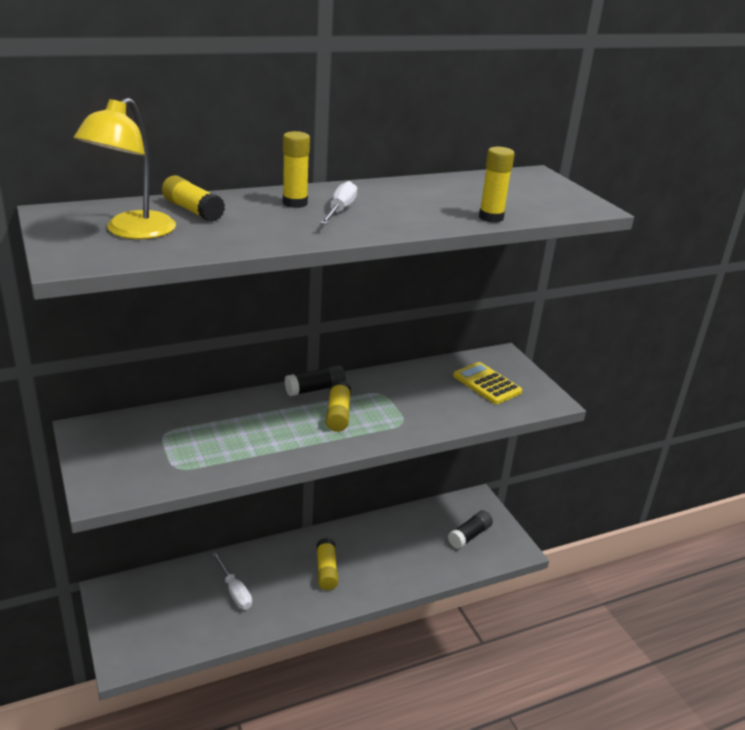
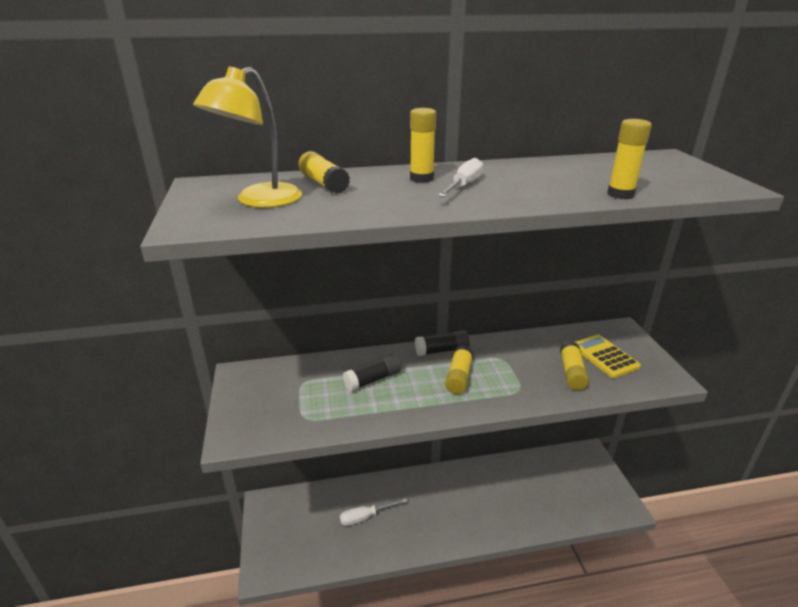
camera: 15 degrees right, 0 degrees up
white screwdriver [212,552,252,609] -> white screwdriver turned 90 degrees clockwise [340,498,408,526]
yellow glue stick [317,538,338,590] -> yellow glue stick moved to [560,341,589,390]
black glue stick [448,510,493,549] -> black glue stick moved to [343,354,401,392]

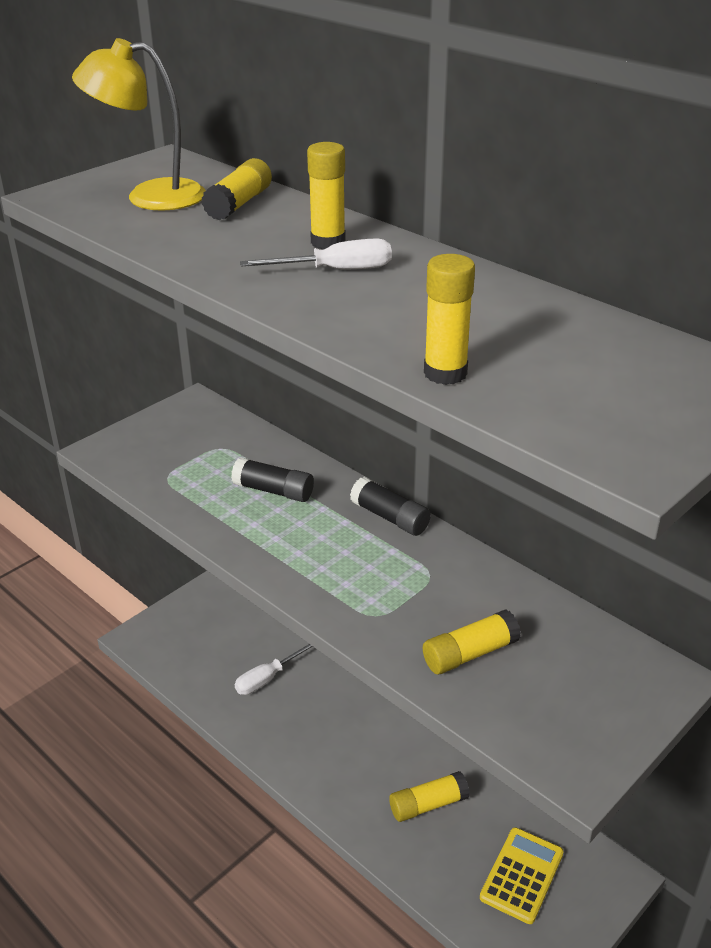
camera: 55 degrees right, 5 degrees up
white screwdriver [340,498,408,526] -> white screwdriver turned 75 degrees counterclockwise [235,644,313,695]
yellow glue stick [445,345,473,394] -> yellow glue stick moved to [389,771,470,822]
yellow calculator [575,334,641,378] -> yellow calculator moved to [480,827,564,924]

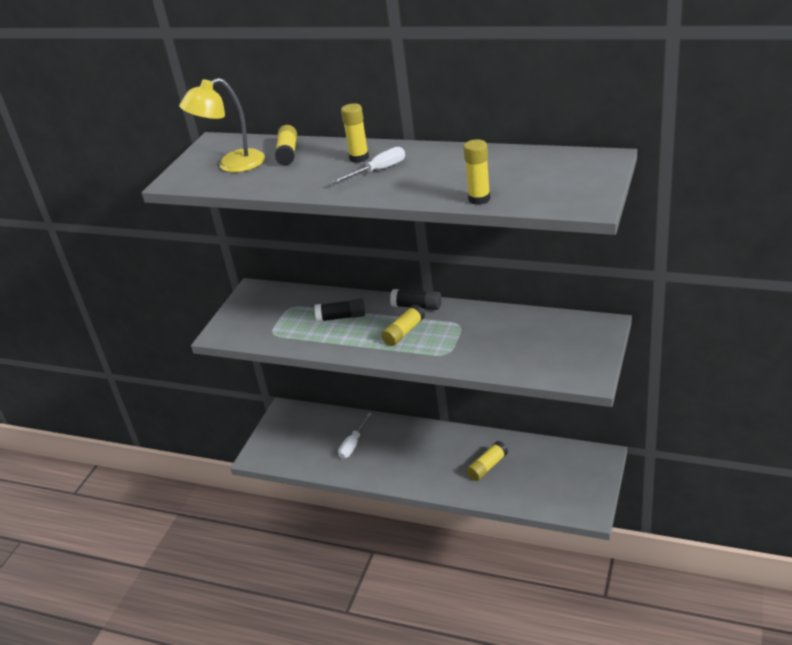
camera: 20 degrees left, 0 degrees up
yellow glue stick [423,610,521,674] -> yellow glue stick moved to [381,304,425,346]
yellow calculator [480,827,564,924] -> none

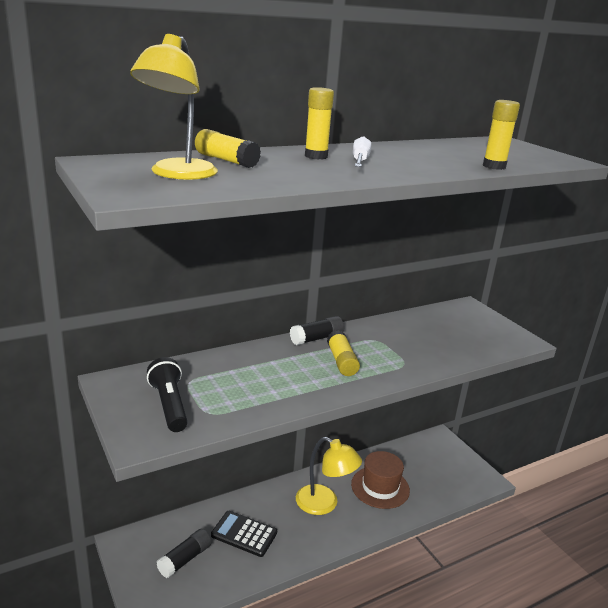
camera: 55 degrees left, 10 degrees down
black glue stick [315,299,365,322] -> black glue stick moved to [157,529,211,578]
white screwdriver [338,413,372,459] -> black calculator [211,511,277,557]
yellow glue stick [467,441,508,481] -> brown hat [351,451,410,509]
none -> black flashlight [147,357,188,432]
none -> yellow lamp [296,437,362,515]

